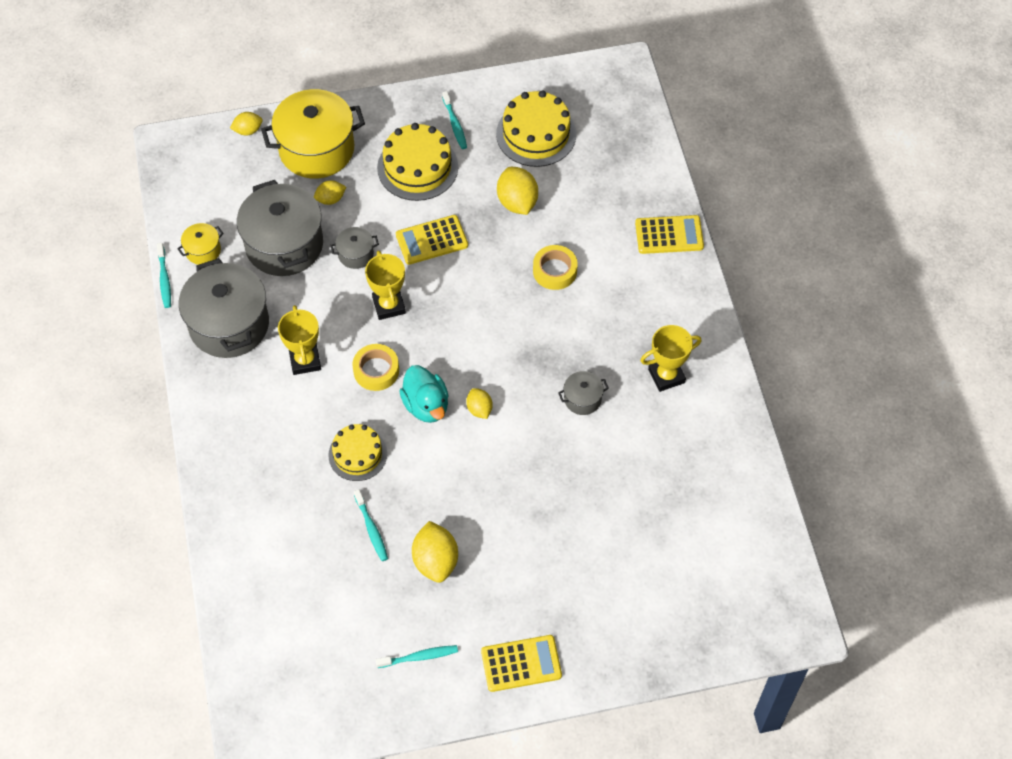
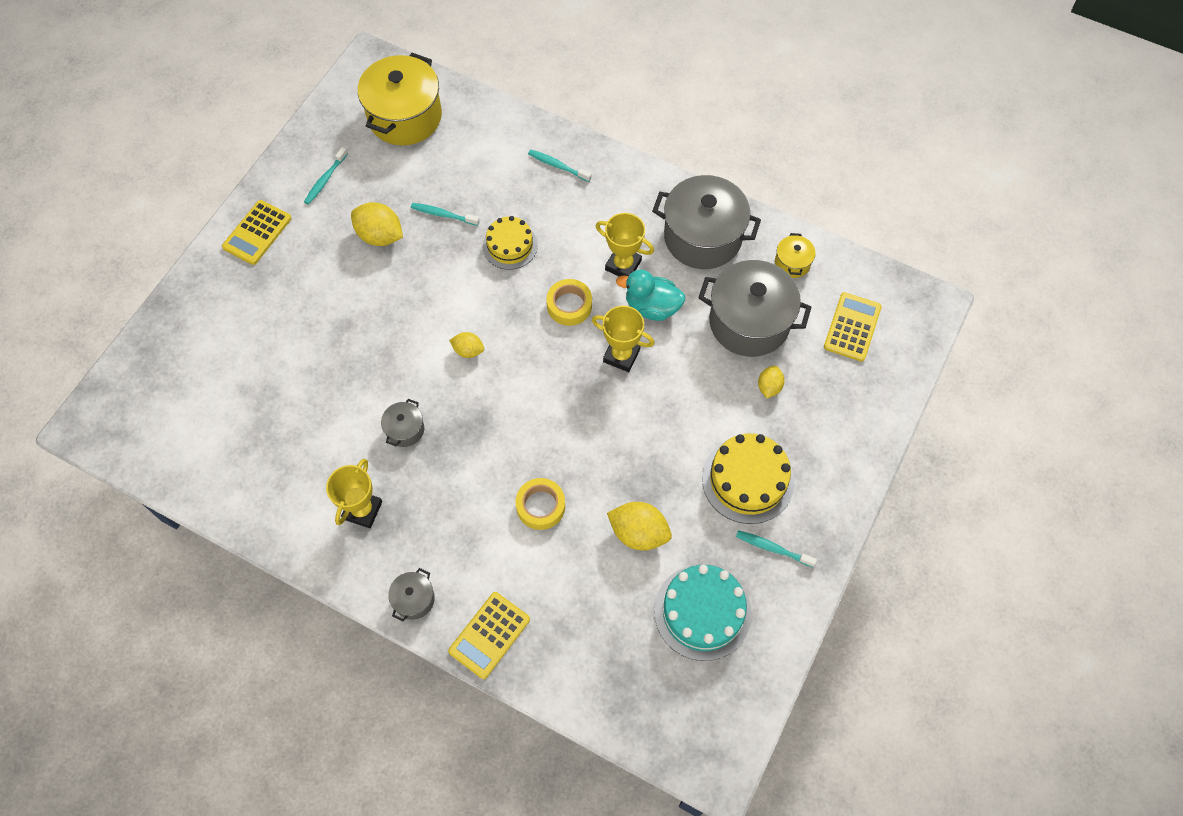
camera: 130 degrees right, 5 degrees up
turquoise toothbrush [157,243,171,308] -> turquoise toothbrush moved to [528,149,591,182]
yellow lemon [230,112,263,135] -> none
yellow pot [261,89,365,179] -> yellow pot moved to [358,53,442,145]
grey pot [330,227,379,269] -> grey pot moved to [388,568,435,622]
yellow calculator [396,215,468,265] -> yellow calculator moved to [824,292,882,362]
turquoise duck [399,365,448,423] -> turquoise duck moved to [616,270,685,321]
yellow cake [496,90,576,167] -> turquoise cake [654,565,751,661]

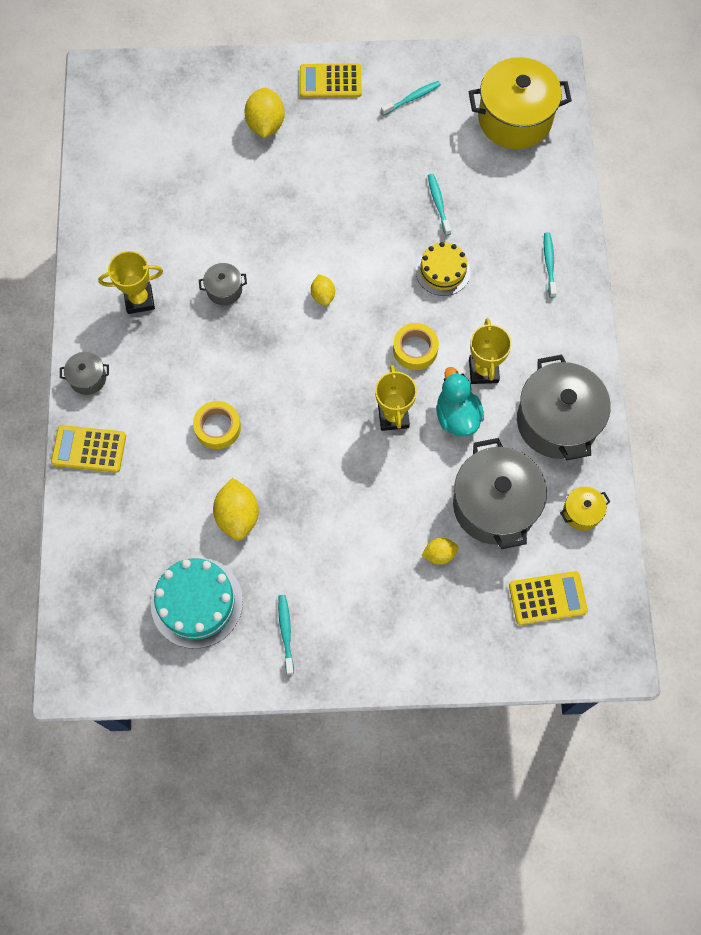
camera: 60 degrees right, 5 degrees up
turquoise toothbrush [304,147,348,205] -> turquoise toothbrush turned 150 degrees clockwise [381,81,441,115]
yellow lemon [351,202,403,246] -> yellow lemon moved to [244,88,285,138]
yellow cake [702,433,794,524] -> none

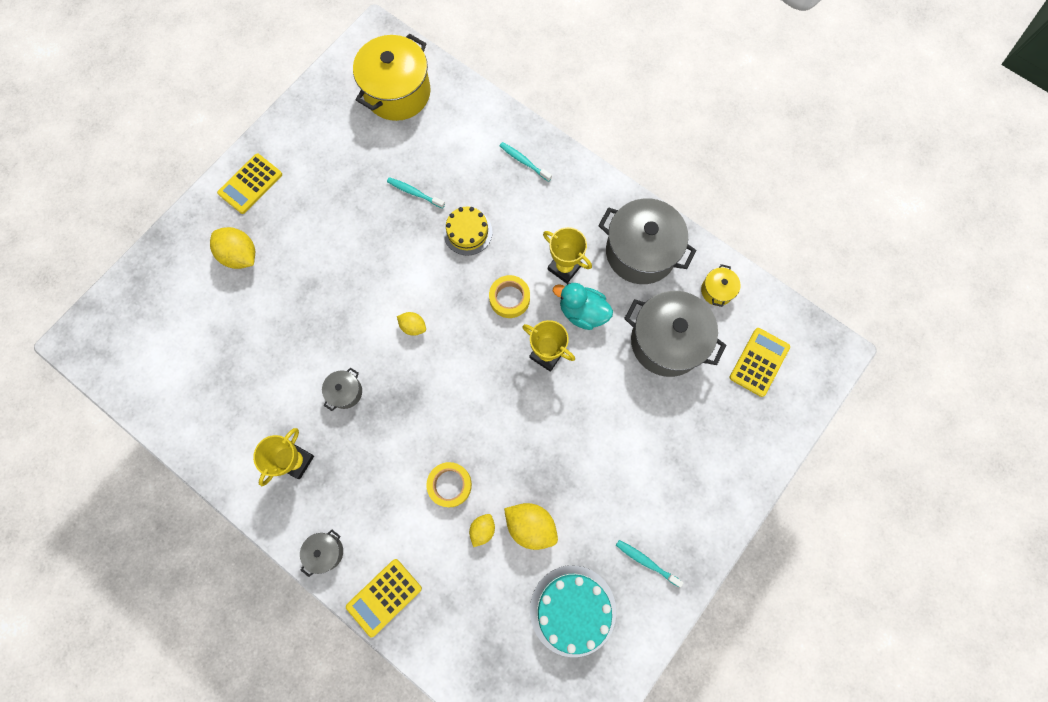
camera: 50 degrees left, 5 degrees up
turquoise toothbrush [381,81,441,115] -> none
yellow lemon [421,538,459,564] -> yellow lemon moved to [469,514,495,547]

